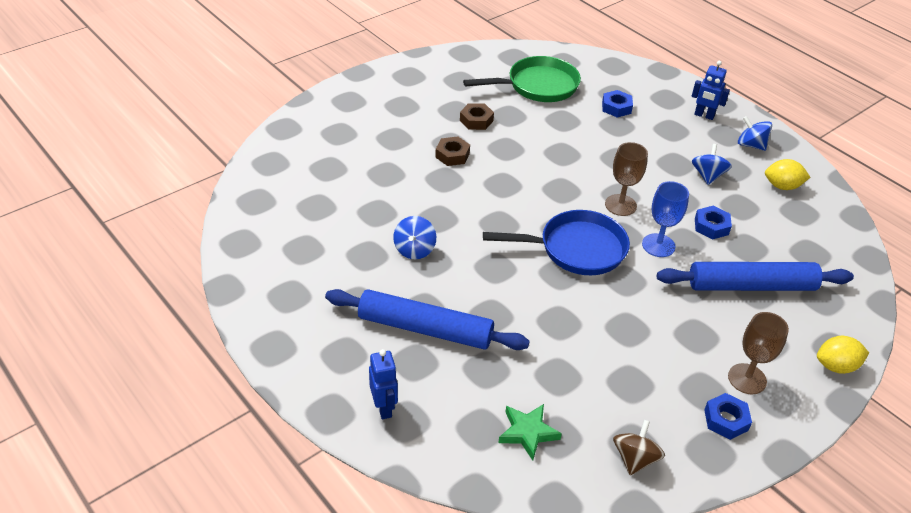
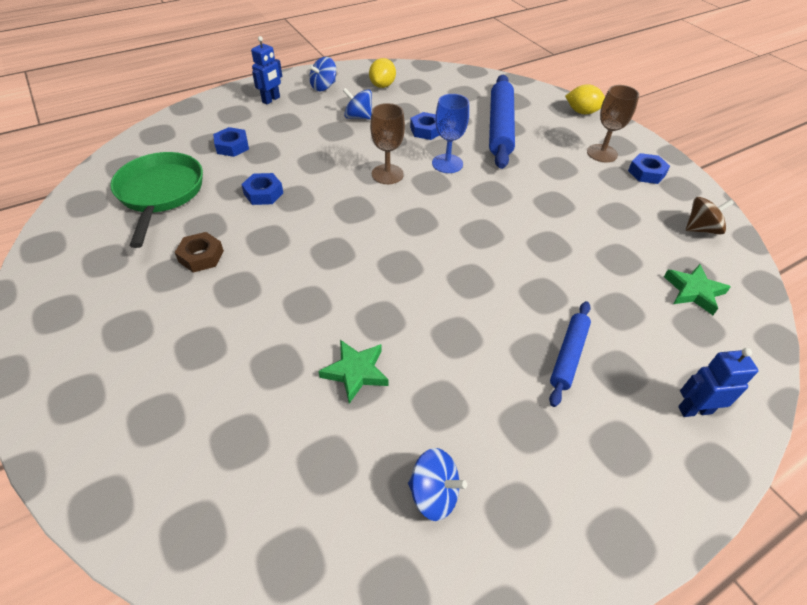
camera: 80 degrees left, 5 degrees up
blue rolling pin [325,289,530,350] -> blue rolling pin [549,301,591,407], size x0.56
blue spinning top [393,216,436,259] -> blue spinning top moved to [408,448,467,521]
brown nut [435,137,470,166] -> none
blue pan [483,210,630,275] -> none
brown spinning top [613,420,665,475] -> brown spinning top turned 135 degrees clockwise [686,197,734,235]
yellow lemon [817,336,869,374] -> yellow lemon turned 75 degrees counterclockwise [565,84,605,114]
none -> blue nut [241,173,283,205]
none -> green star [319,340,388,404]

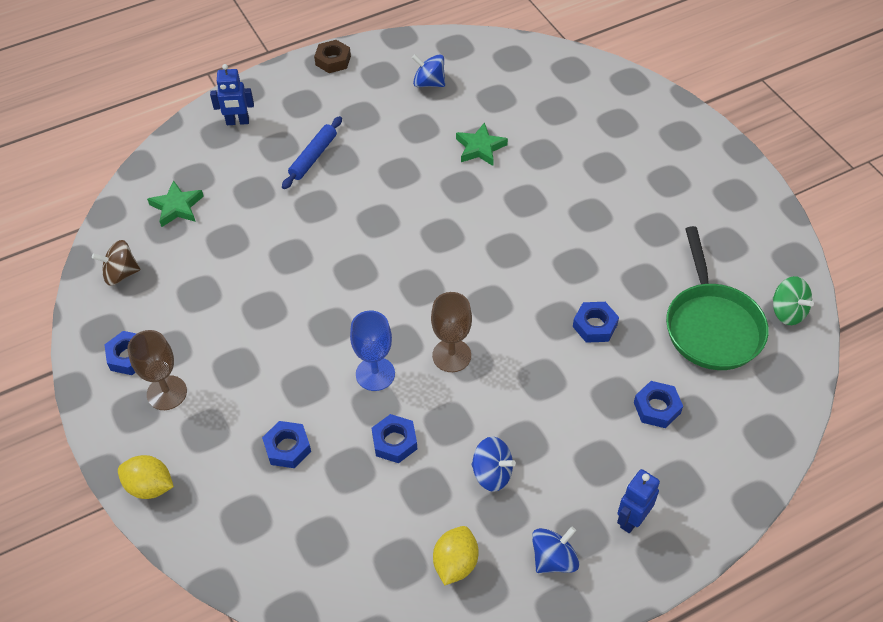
camera: 175 degrees left, 5 degrees up
brown nut [175,232,224,273] -> brown nut moved to [314,40,351,73]
blue rolling pin [489,75,515,169] -> blue nut [262,421,311,468]
none -> green spinning top [773,276,814,325]

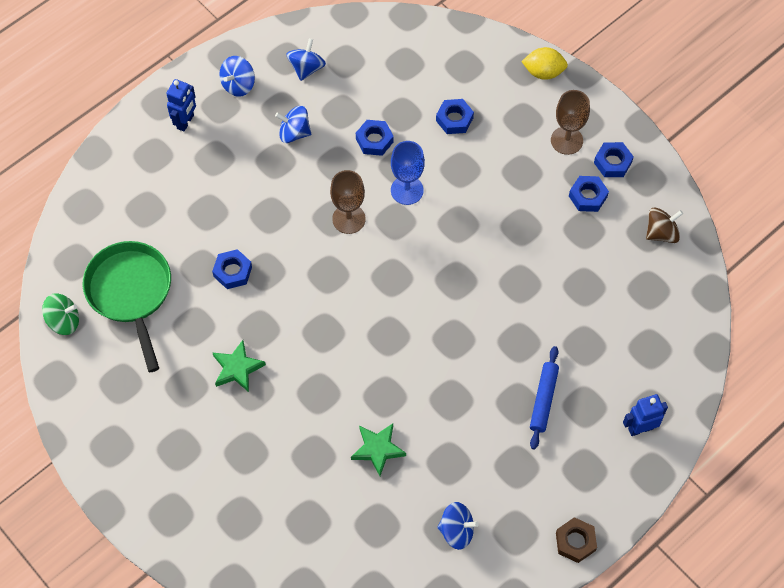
camera: 165 degrees right, 10 degrees up
green star [147,180,204,227] -> green star moved to [213,340,266,392]
yellow lemon [433,526,478,585] -> blue spinning top [286,38,326,81]
blue nut [634,381,683,428] -> blue nut moved to [569,176,609,212]
green spinning top [773,276,814,325] -> green spinning top turned 135 degrees clockwise [42,293,79,335]

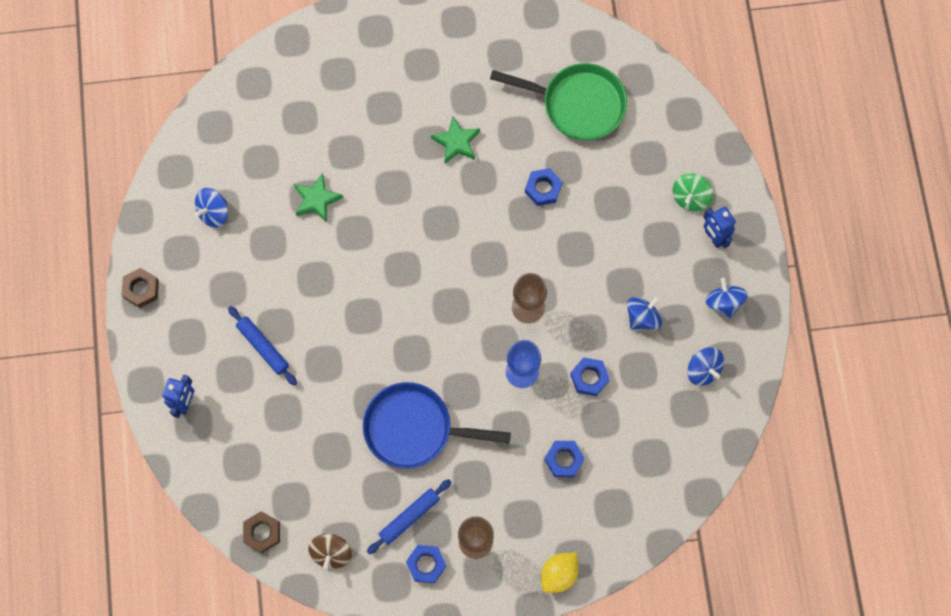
camera: 125 degrees right, 10 degrees up
green spinning top [42,293,79,335] -> green spinning top moved to [673,173,713,212]
blue nut [569,176,609,212] -> blue rolling pin [367,479,451,554]
none -> brown nut [243,511,280,553]
none -> blue pan [363,382,511,469]

